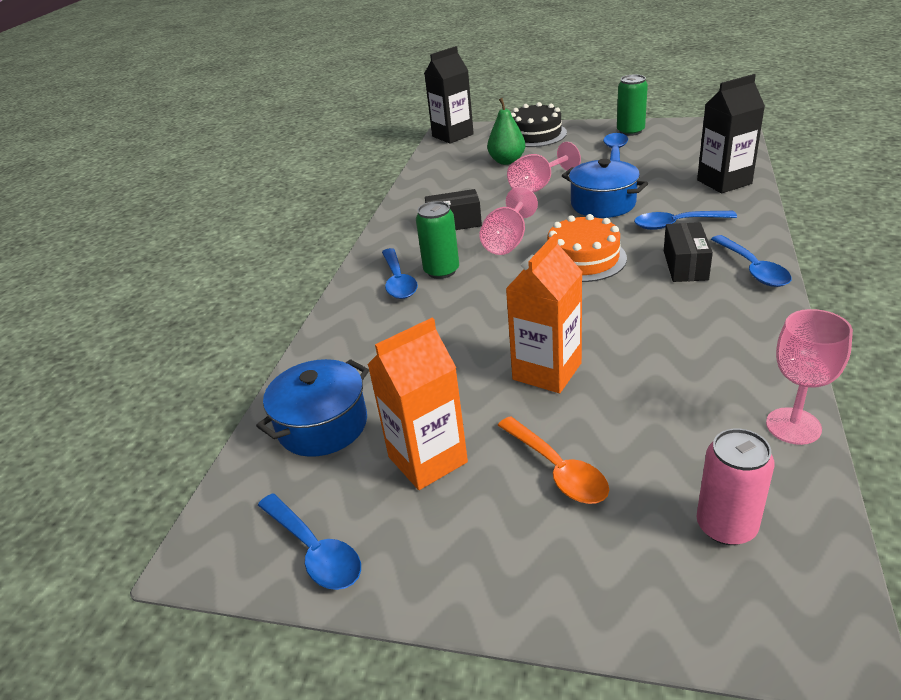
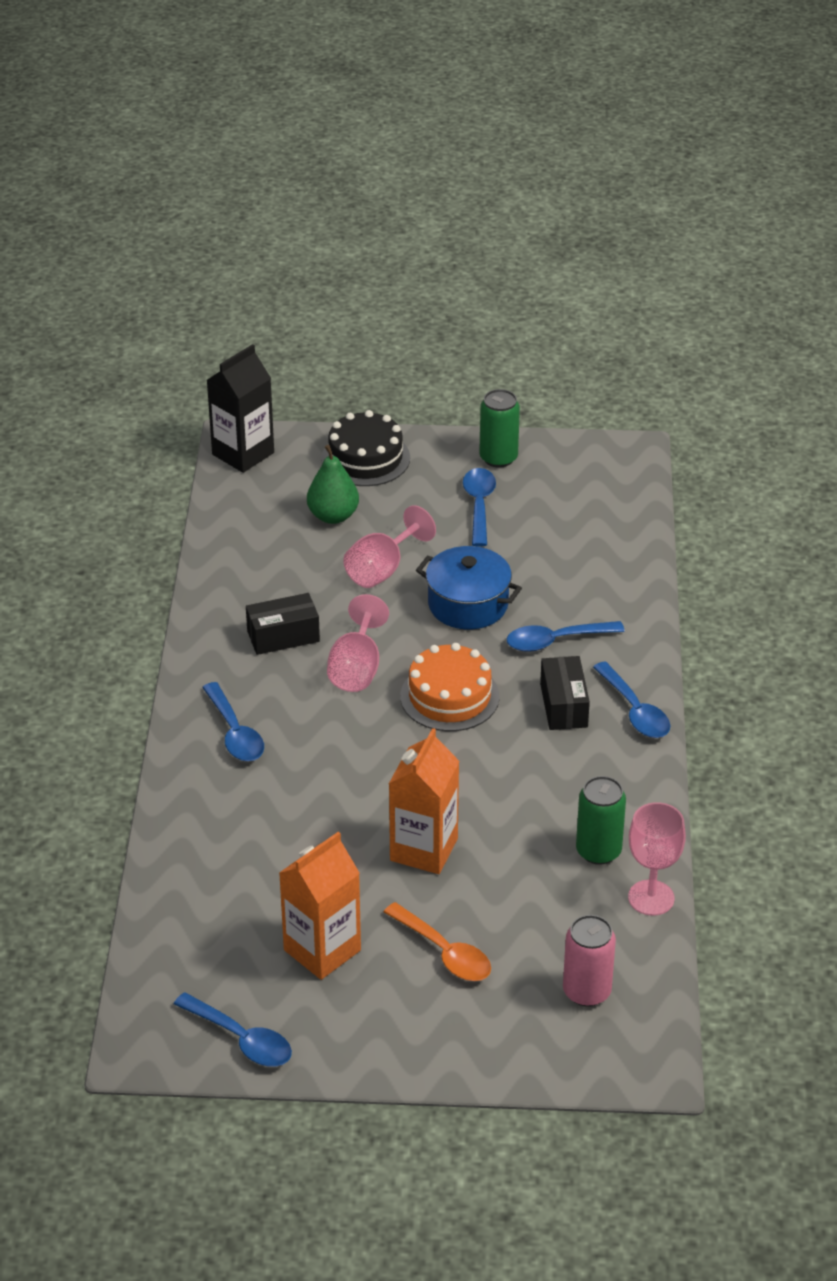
camera: 15 degrees left, 5 degrees up
blue pot [256,359,369,457] -> none
green can [416,201,459,279] -> green can moved to [576,776,626,865]
black carton [697,74,765,193] -> none

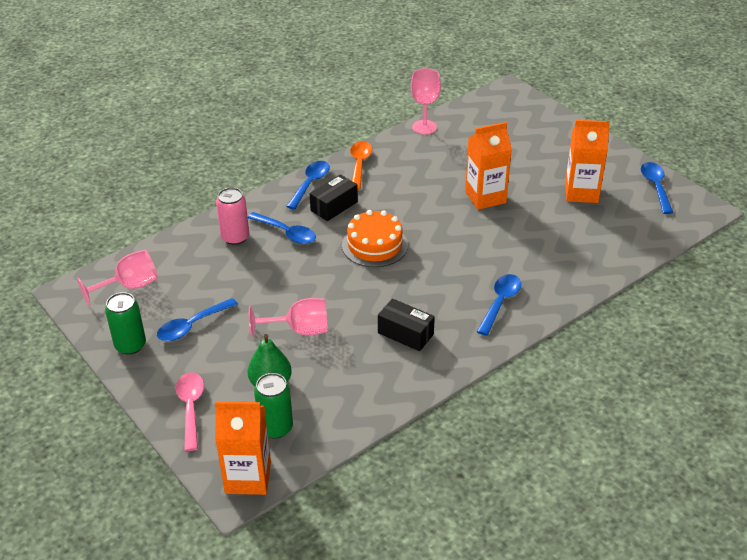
camera: 130 degrees left, 0 degrees up
black carton [207,344,274,473] -> orange carton [215,401,271,495]
black cake [321,410,410,486] -> pink spoon [176,372,204,451]
pink goblet [327,594,389,692] -> pink goblet moved to [77,250,158,306]
orange spoon [384,902,491,981] -> orange spoon moved to [350,141,372,190]
blue pot [416,546,522,629] -> none
pink can [563,915,616,1007] -> pink can moved to [216,187,249,245]
green can [576,776,626,865] -> green can moved to [254,373,293,439]

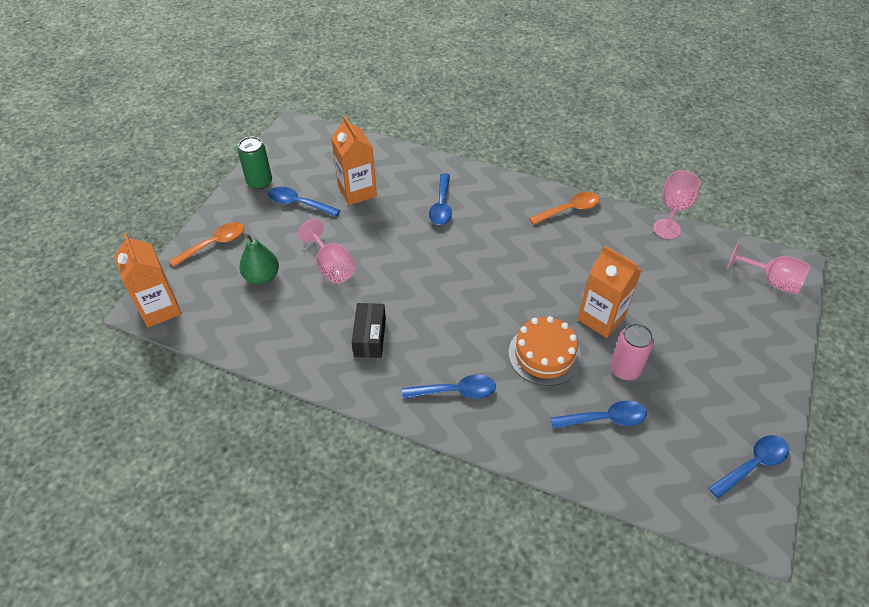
camera: 60 degrees right, 10 degrees up
pink goblet [77,250,158,306] -> pink goblet moved to [727,242,810,294]
pink spoon [176,372,204,451] -> orange spoon [169,222,245,267]
pink can [216,187,249,245] -> pink can moved to [610,323,654,380]
green can [254,373,293,439] -> none
blue spoon [286,161,330,210] -> blue spoon moved to [551,401,647,429]
black box [309,174,358,221] -> none
orange cake [342,210,408,267] -> orange cake moved to [508,316,581,386]
orange carton [565,120,610,203] -> orange carton moved to [331,116,377,205]

